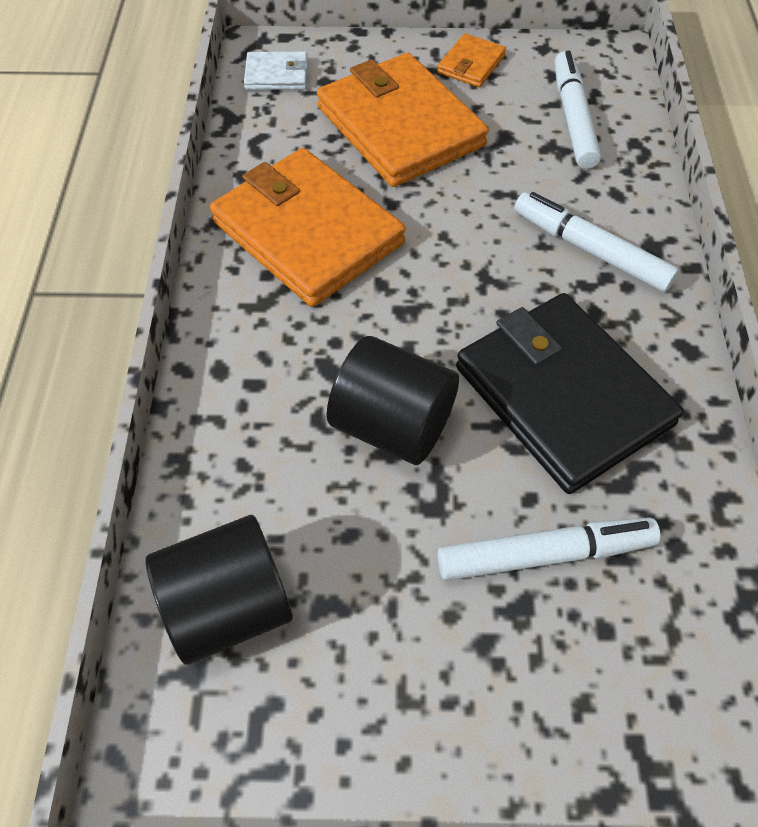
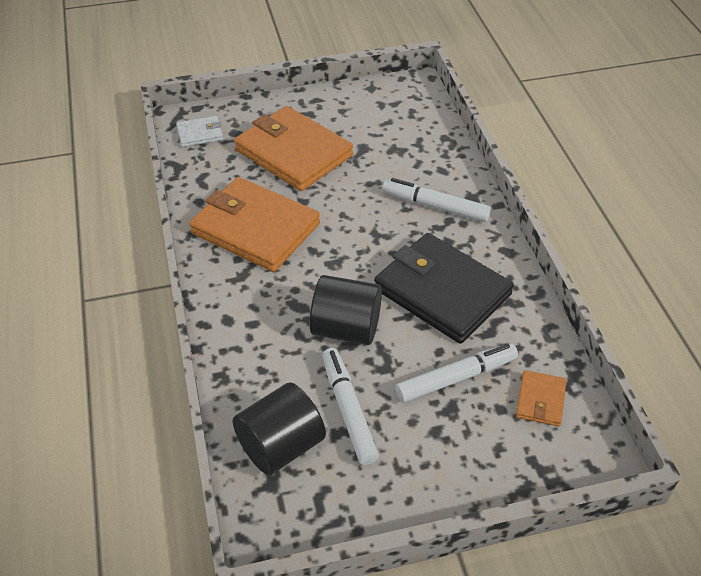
camera: 15 degrees left, 10 degrees down
orange wallet [437,33,506,87] -> orange wallet moved to [516,370,566,426]
white marker [555,51,601,169] -> white marker moved to [322,348,379,465]

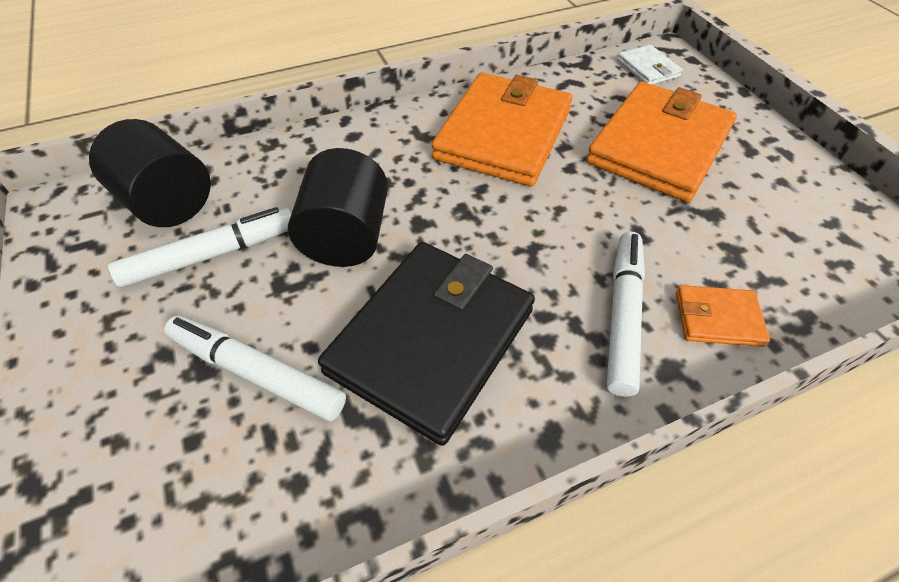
camera: 80 degrees right, 5 degrees up
white marker [395,343,518,403] -> white marker turned 150 degrees clockwise [164,316,346,421]
orange wallet [516,370,566,426] -> orange wallet moved to [676,285,770,347]

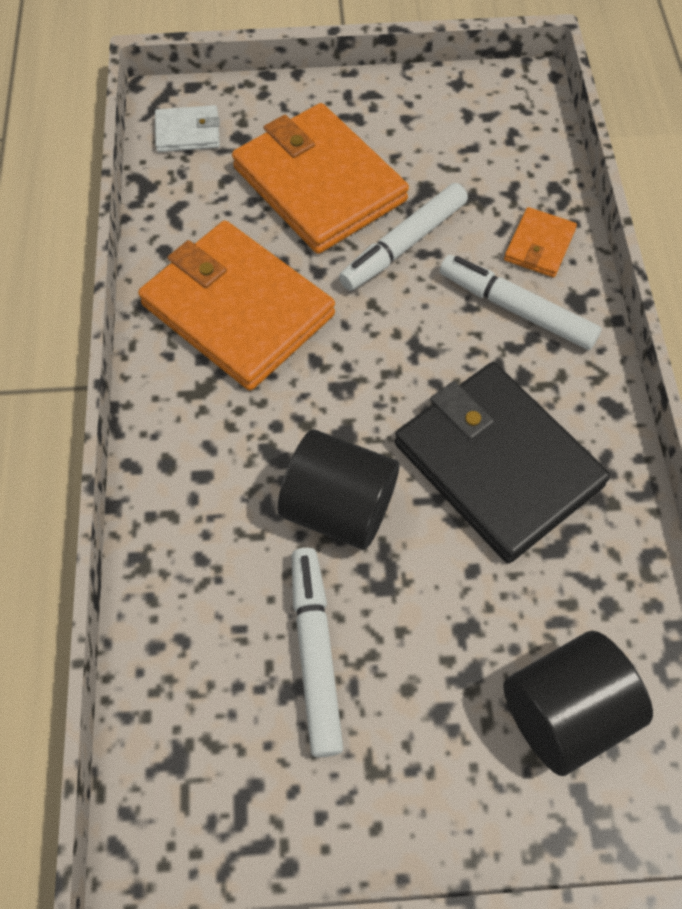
camera: 70 degrees left, 10 degrees up
black cylinder [89,119,211,227] -> black cylinder moved to [503,631,653,776]
white marker [164,316,346,421] -> white marker moved to [339,183,468,291]

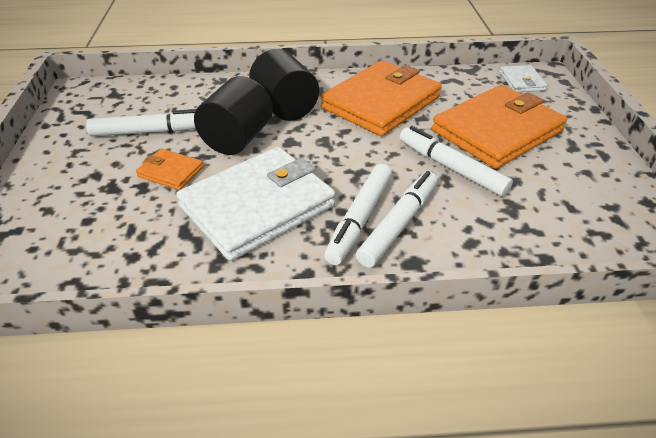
camera: 90 degrees right, 20 degrees down
black wallet [395,362,610,563] -> white wallet [176,147,335,261]
black cylinder [503,631,653,776] -> black cylinder moved to [249,49,319,121]
orange wallet [504,207,577,277] -> orange wallet moved to [136,149,204,190]
none -> white marker [324,164,392,265]

